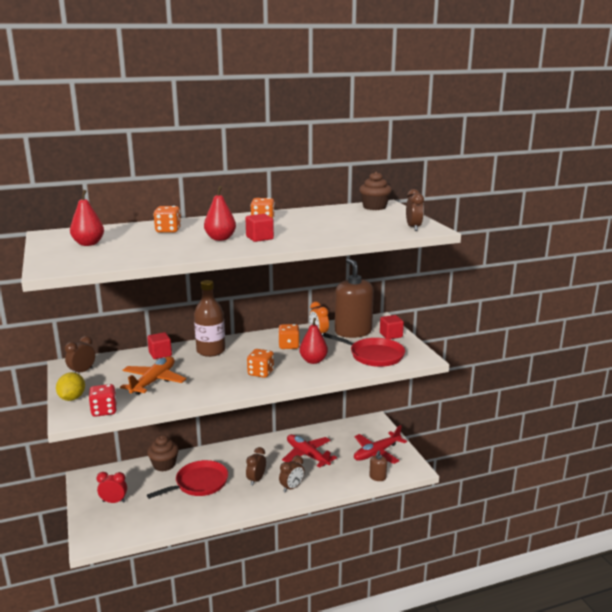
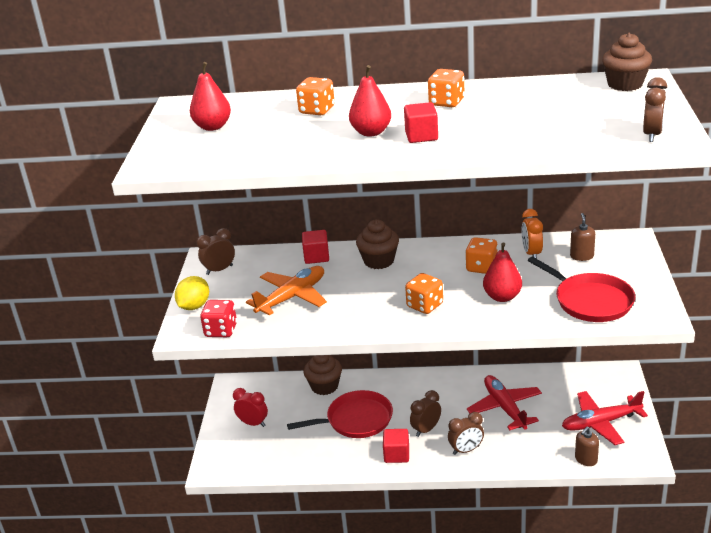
camera: 25 degrees right, 10 degrees up
brown bottle [194,280,225,357] -> brown cupcake [356,219,399,269]
brown soap dispenser [335,258,374,338] -> brown soap dispenser [570,213,595,261], size x0.43
red cube [380,315,404,339] -> red cube moved to [383,429,409,463]

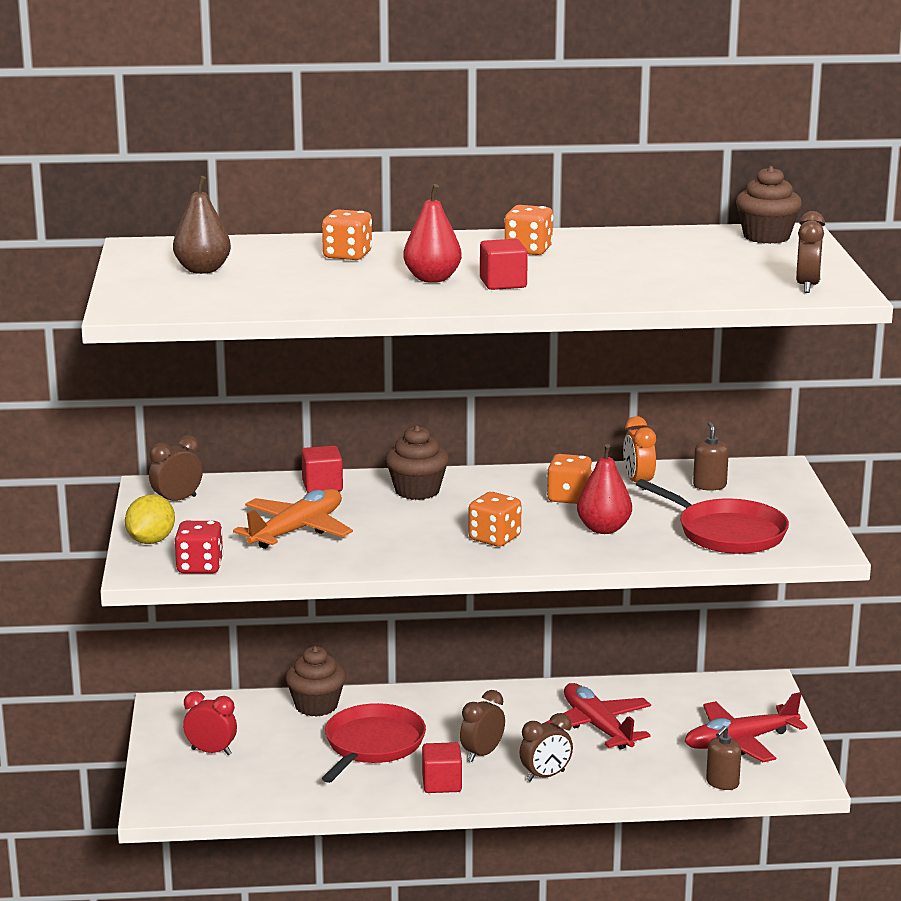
camera: 10 degrees left, 10 degrees down
red pear [190,62,231,131] -> brown pear [173,176,231,274]
red pan [287,390,393,438] -> red pan turned 45 degrees counterclockwise [322,703,426,783]

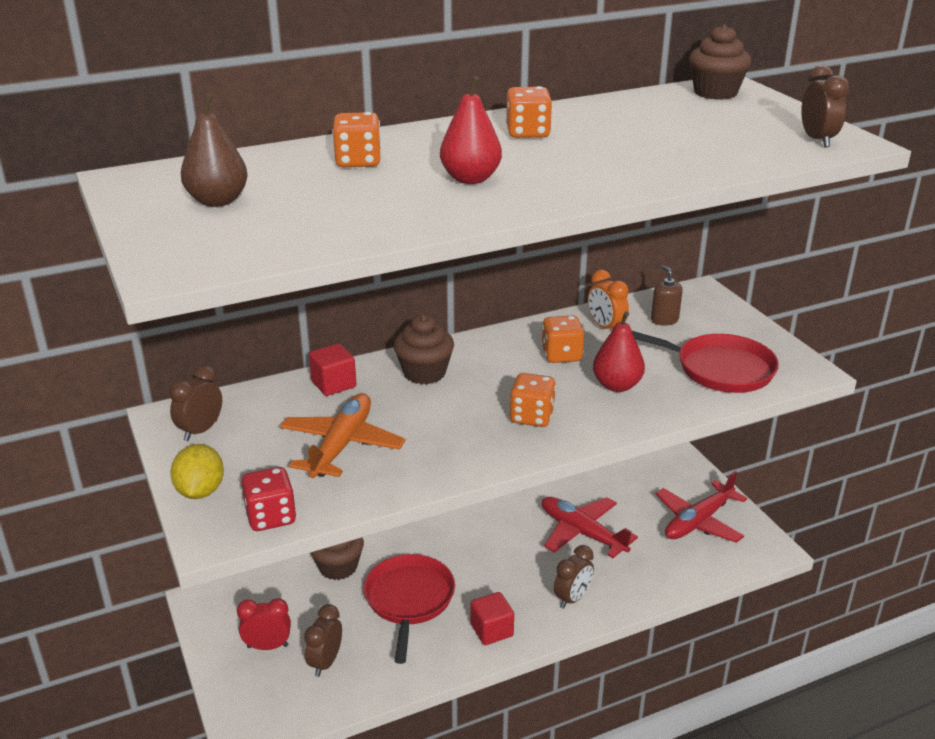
camera: 20 degrees left, 10 degrees up
brown clock [460,690,505,762] -> brown clock moved to [304,604,342,677]
red cube [480,239,528,290] -> none
brown soap dispenser [706,726,741,790] -> none

